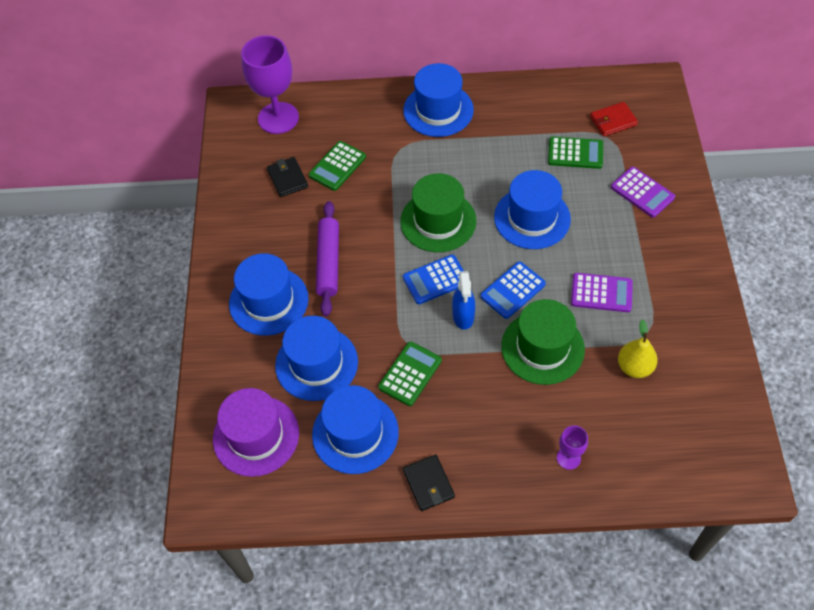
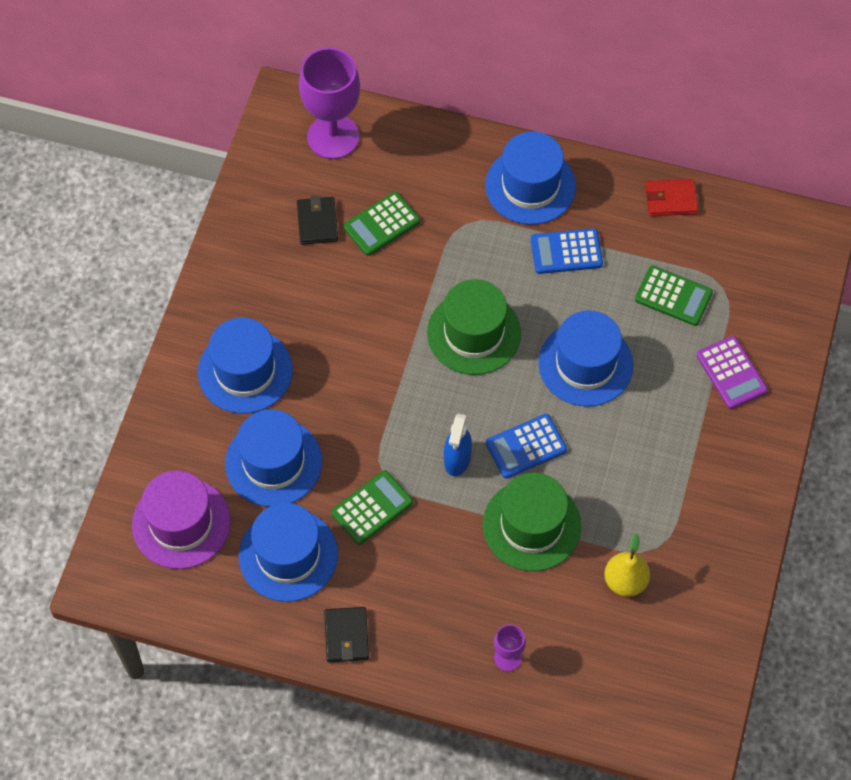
camera: 15 degrees right, 5 degrees up
purple rolling pin [316,201,339,317] -> none
blue calculator [403,255,464,304] -> blue calculator moved to [531,228,603,274]
purple calculator [571,273,633,312] -> none
red wallet [590,102,638,136] -> red wallet moved to [646,179,698,216]

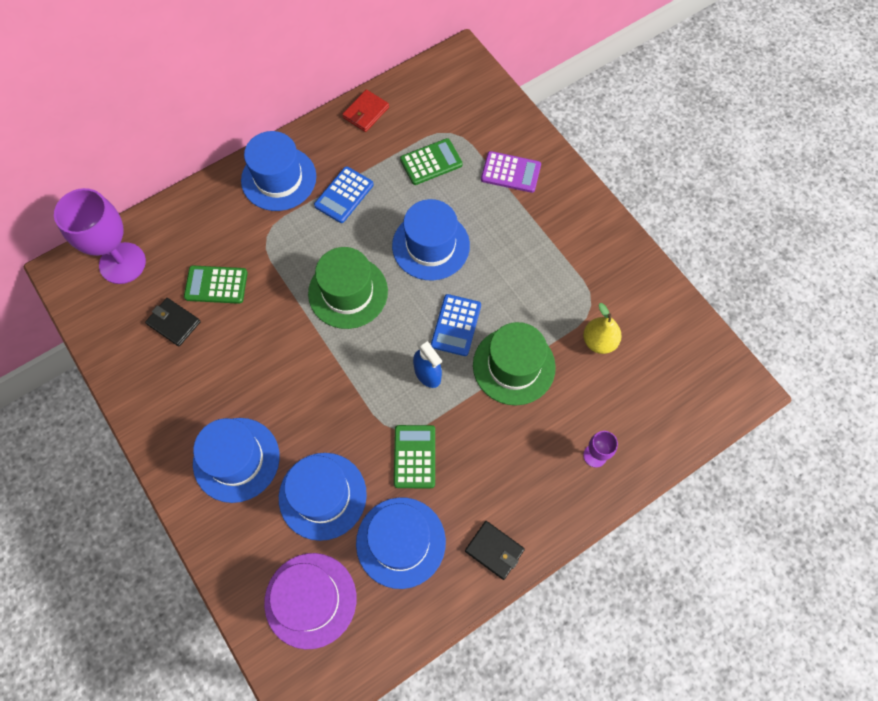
camera: 50 degrees left, 5 degrees up
green calculator [343,192,420,256] -> green calculator turned 90 degrees clockwise [184,266,248,304]

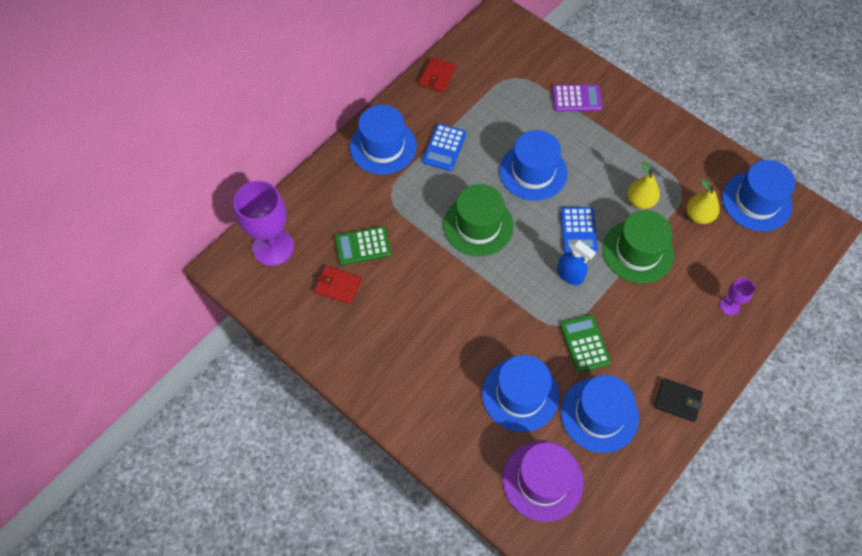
camera: 15 degrees left, 5 degrees down
black wallet [145,298,201,346] -> red wallet [314,266,361,304]
blue hat [193,418,280,503] -> blue hat moved to [722,160,796,232]
green calculator [400,138,463,185] -> none
none -> yellow pear [628,161,660,209]

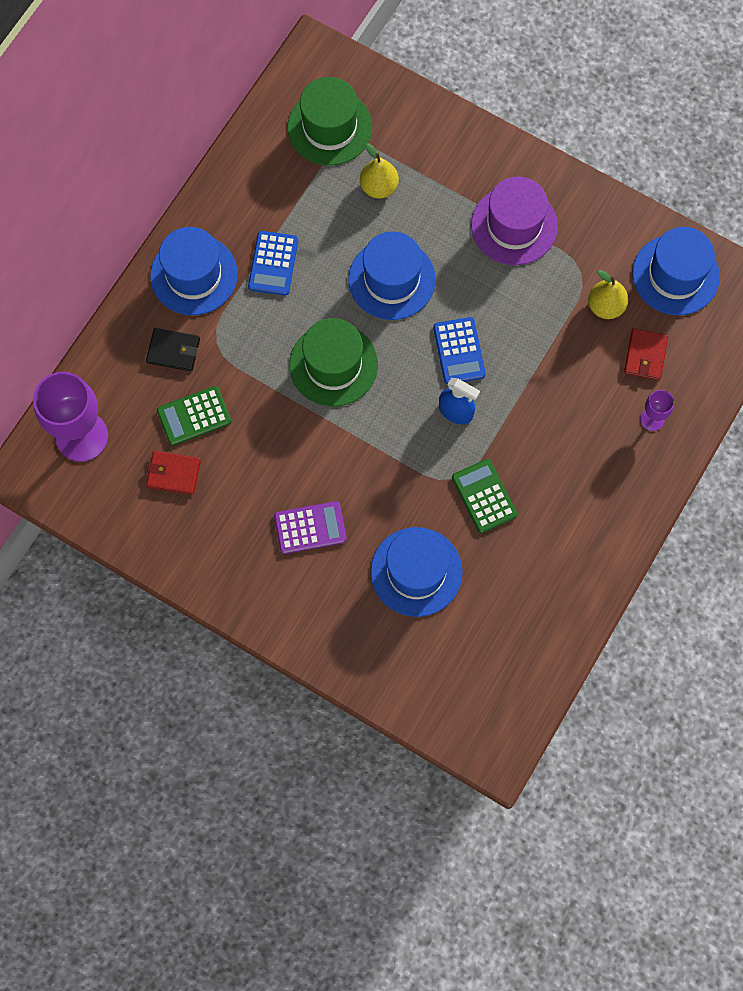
camera: 10 degrees left, 10 degrees up
red wallet [419,57,455,92] -> red wallet moved to [624,328,668,380]
purple hat [503,441,583,522] -> purple hat moved to [471,177,558,265]
purple calculator [552,84,602,111] -> purple calculator moved to [274,501,347,554]
blue hat [561,375,639,453] -> none
green hat [603,210,674,284] -> green hat moved to [287,77,372,166]
yellow pear [628,161,660,209] -> yellow pear moved to [360,143,399,199]
black wallet [655,378,703,422] -> black wallet moved to [146,328,200,371]

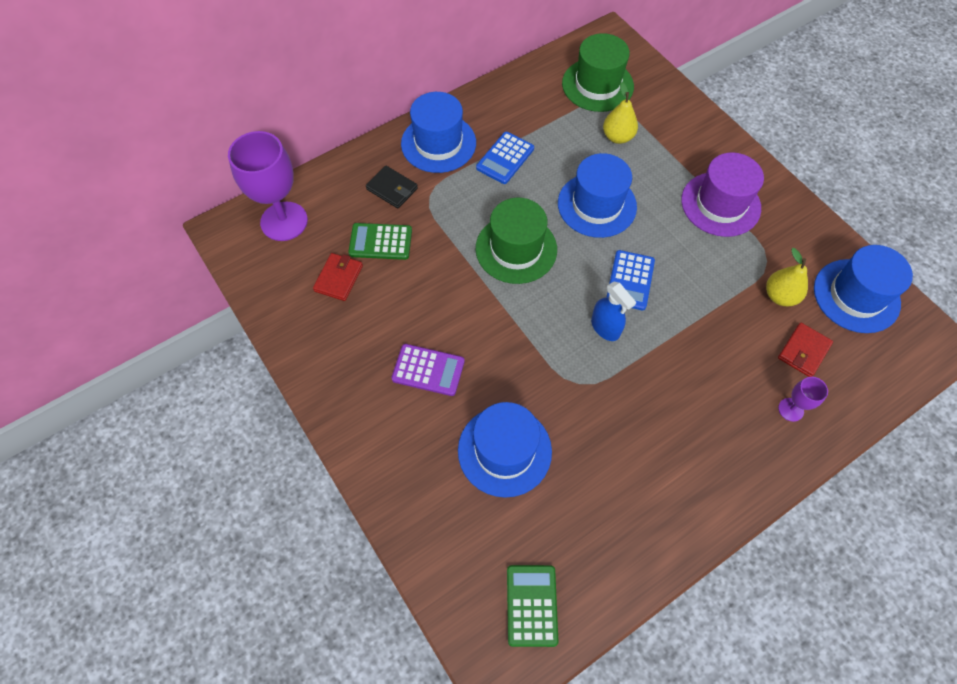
camera: 25 degrees right, 10 degrees down
red wallet [146,451,201,495] -> red wallet turned 75 degrees clockwise [313,253,363,301]
green calculator [452,459,517,533] -> green calculator moved to [507,565,559,647]

